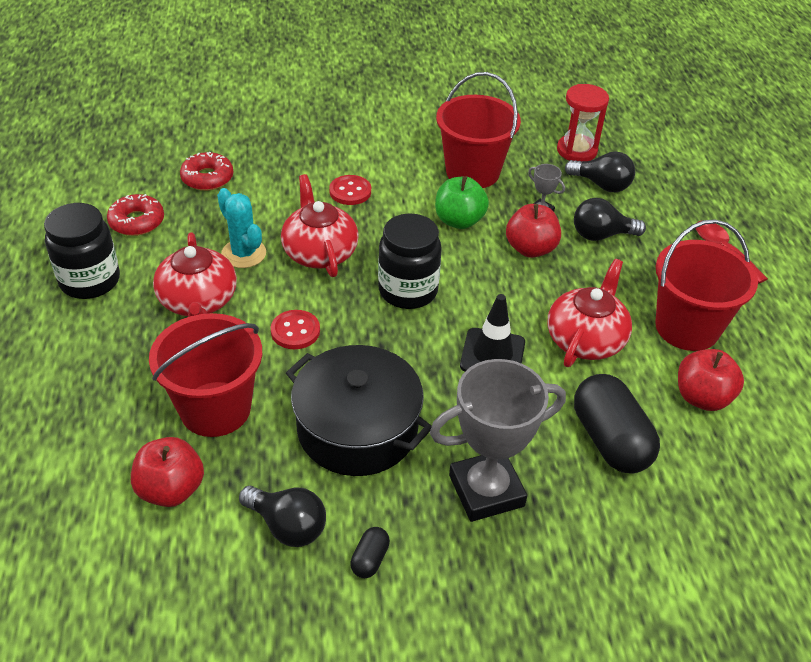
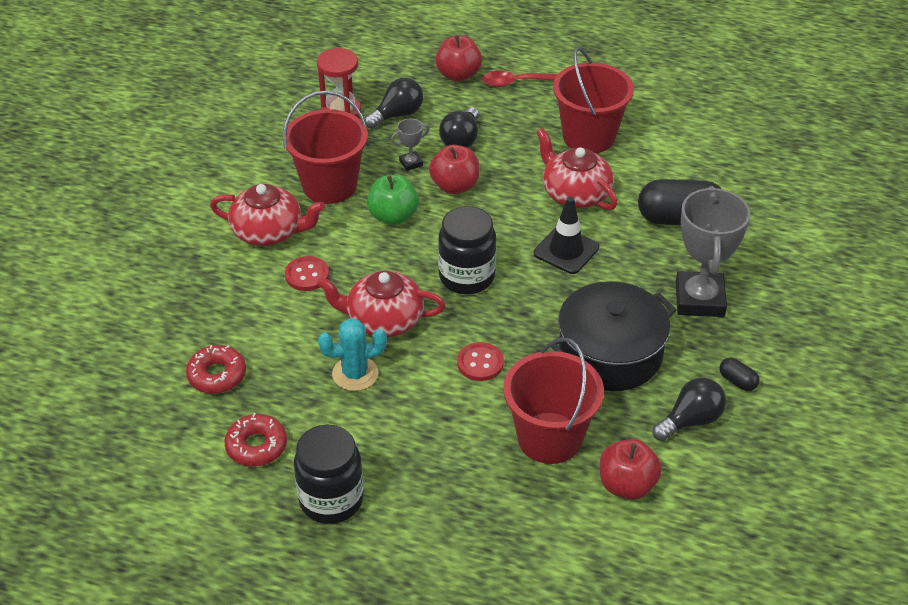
camera: 65 degrees left, 0 degrees up
red teapot [153,232,237,317] -> red teapot moved to [210,184,325,246]
red apple [678,349,744,411] -> red apple moved to [435,35,482,82]

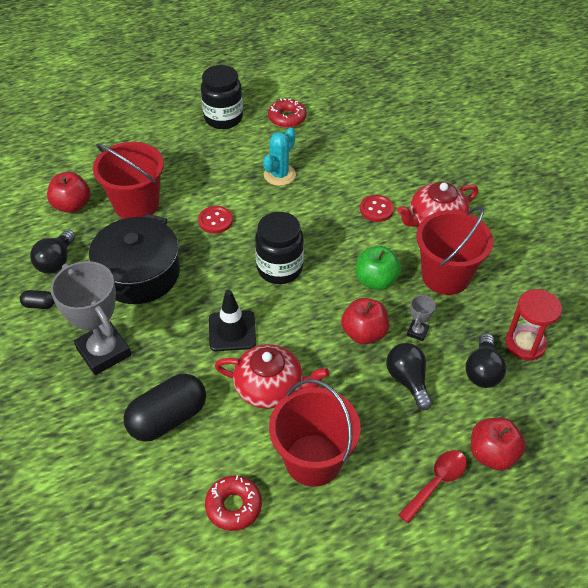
camera: 140 degrees right, 5 degrees up
red donut [186,345,246,394] -> red donut moved to [205,475,262,531]
red teapot [317,271,446,337] -> none

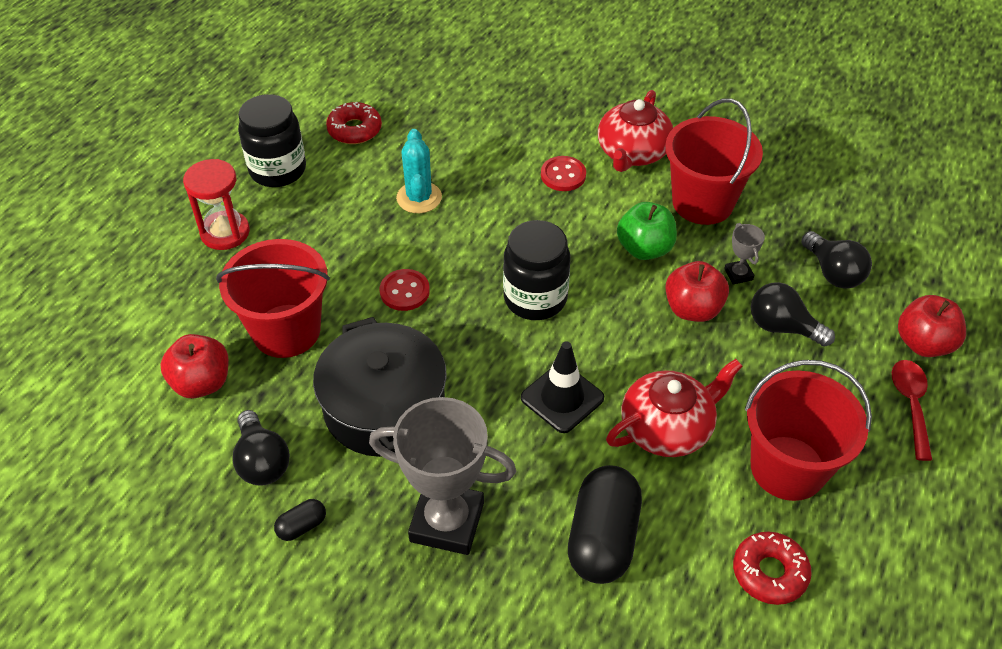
camera: 40 degrees left, 0 degrees up
red hourglass [505,289,562,361] -> red hourglass moved to [183,159,250,250]

